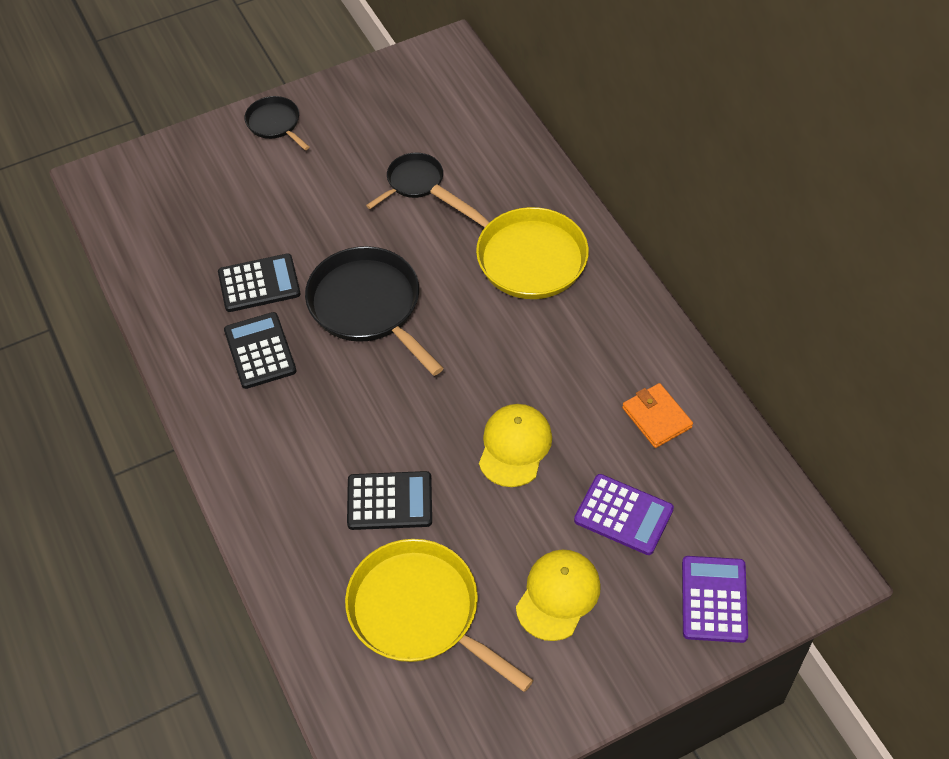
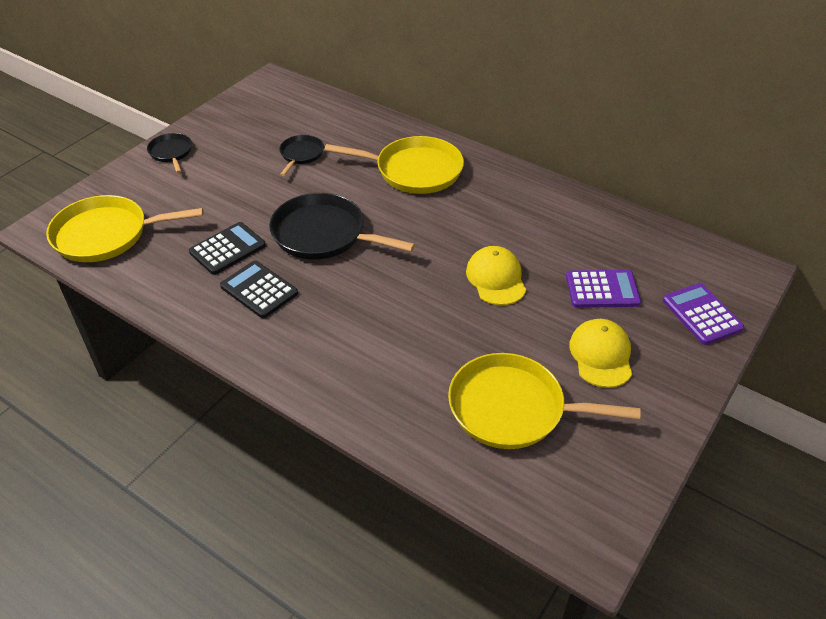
camera: 30 degrees left, 10 degrees down
black pan [245,96,310,150] -> black pan turned 45 degrees clockwise [147,133,192,173]
black calculator [347,471,432,530] -> none
orange wallet [622,383,693,448] -> none
none -> yellow pan [46,195,203,262]

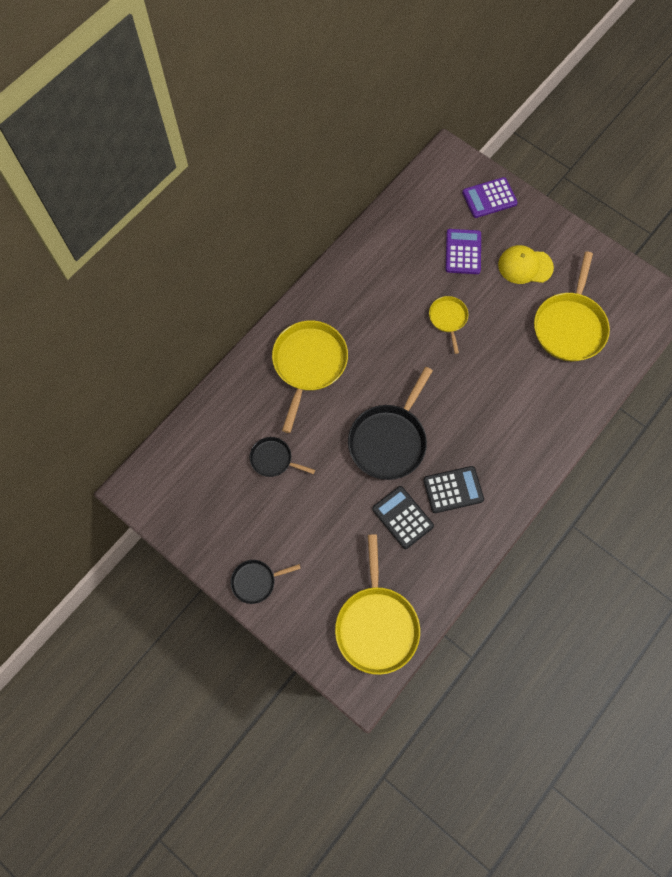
camera: 85 degrees left, 25 degrees up
black calculator [220,261,298,318] -> black calculator turned 150 degrees counterclockwise [423,466,484,513]
yellow cap [466,246,526,305] -> yellow pan [429,296,468,354]

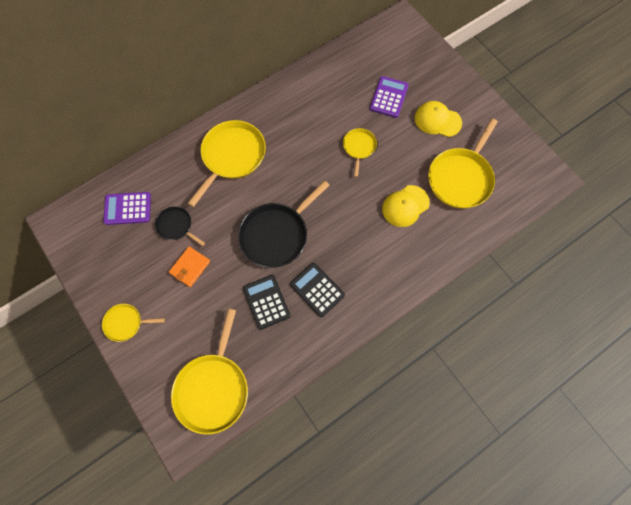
camera: 15 degrees right, 0 degrees up
black pan [230,560,301,604] -> yellow pan [102,304,165,342]
black calculator [423,466,484,513] -> black calculator turned 135 degrees counterclockwise [290,263,345,317]
purple calculator [462,177,518,218] -> purple calculator moved to [103,192,151,225]
none -> orange wallet [169,246,210,287]
none -> yellow cap [382,185,430,227]

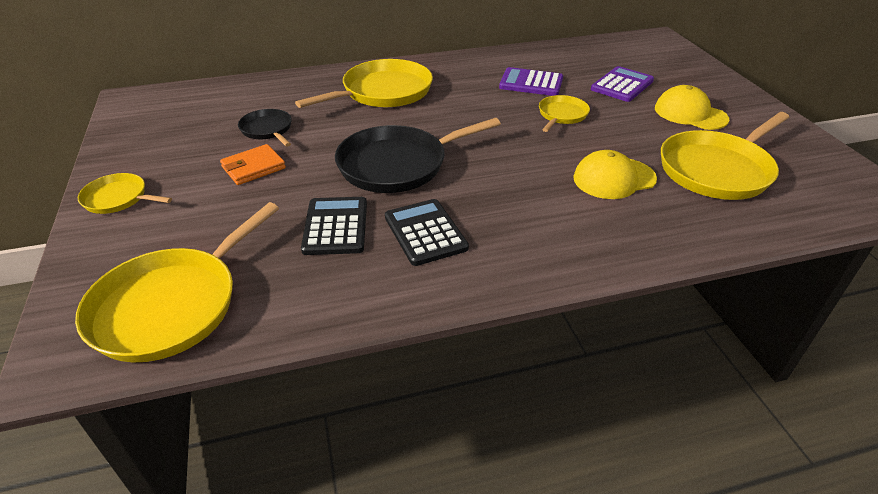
camera: 20 degrees right, 30 degrees down
purple calculator [103,192,151,225] -> purple calculator moved to [499,67,563,96]

